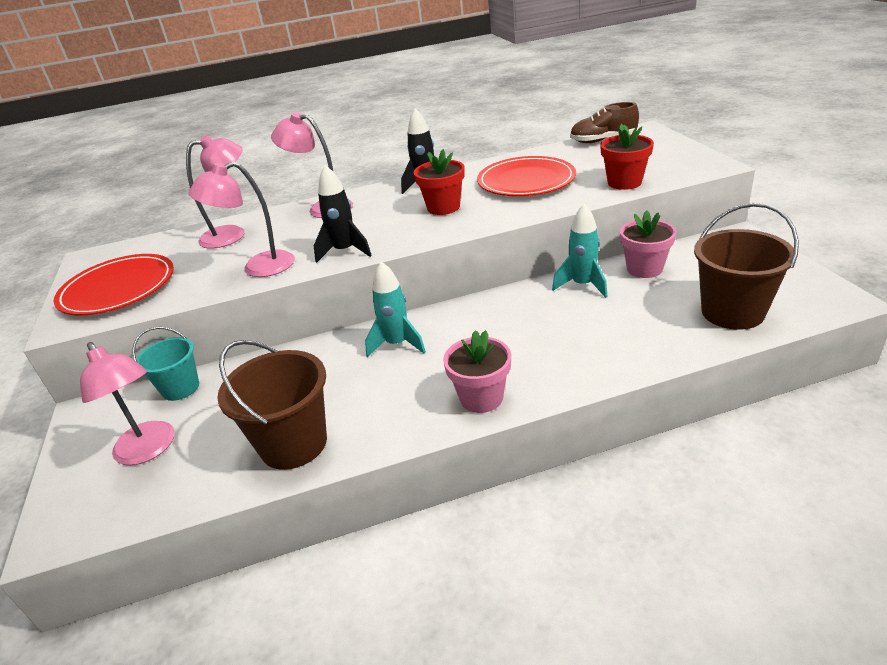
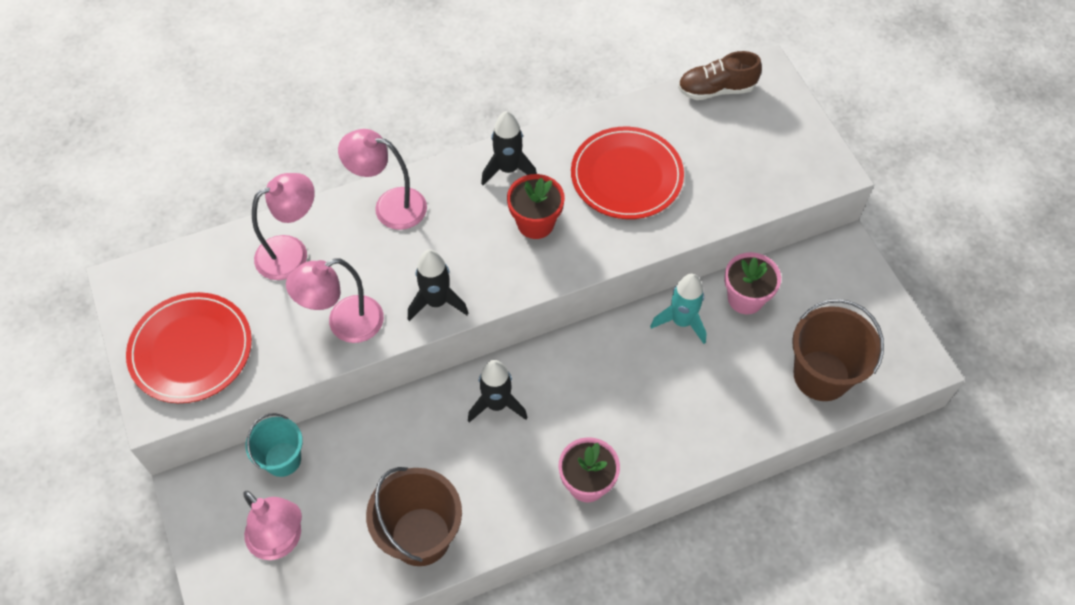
camera: 10 degrees left, 25 degrees up
turquoise rocket [365,262,426,358] -> black rocket [468,360,528,423]
red flower pot [600,124,654,190] -> none

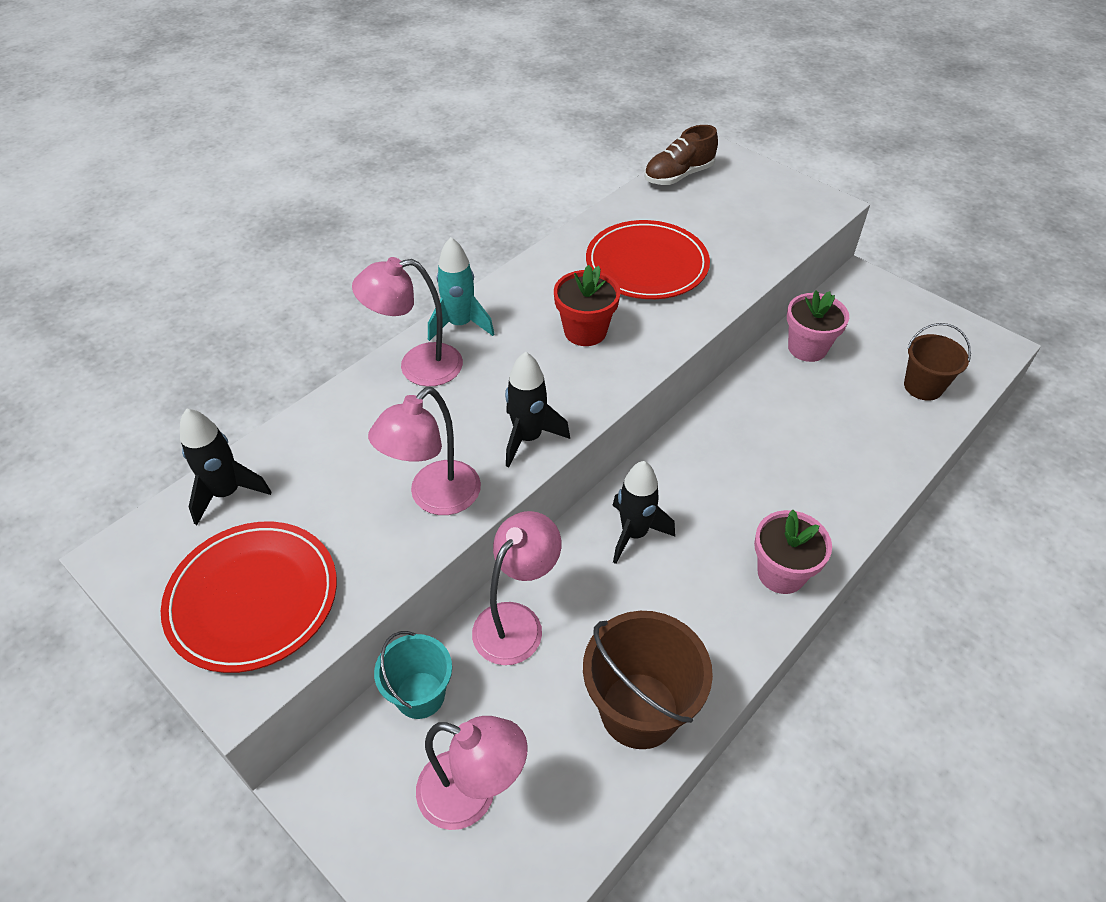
camera: 25 degrees left, 10 degrees down
pink lamp [252,173,315,280] -> pink lamp moved to [472,511,561,665]
black rocket [481,111,537,185] -> black rocket moved to [180,408,271,525]
turquoise rocket [650,274,707,344] -> turquoise rocket moved to [428,237,494,341]
brown bucket [792,299,884,401] -> brown bucket [904,323,971,401], size x0.63

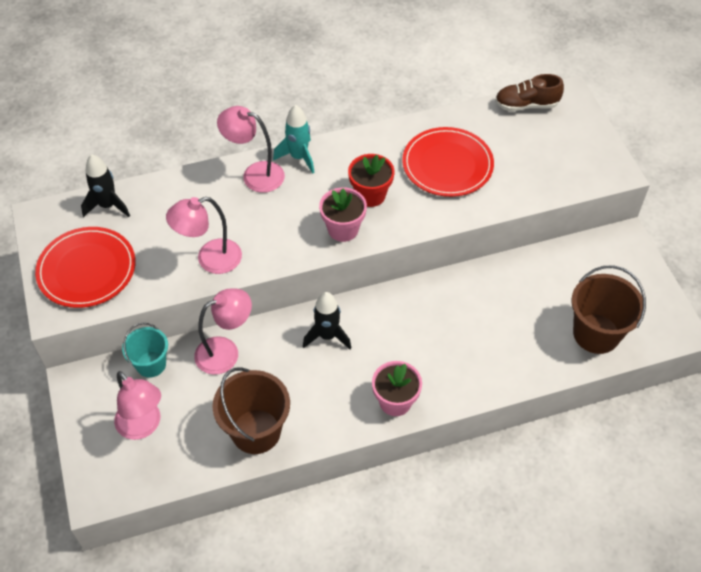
camera: 30 degrees right, 5 degrees up
black rocket [505,352,570,467] -> none
pink flower pot [787,290,849,362] -> pink flower pot moved to [319,188,367,242]
brown bucket [904,323,971,401] -> brown bucket [572,265,646,354], size x1.59

